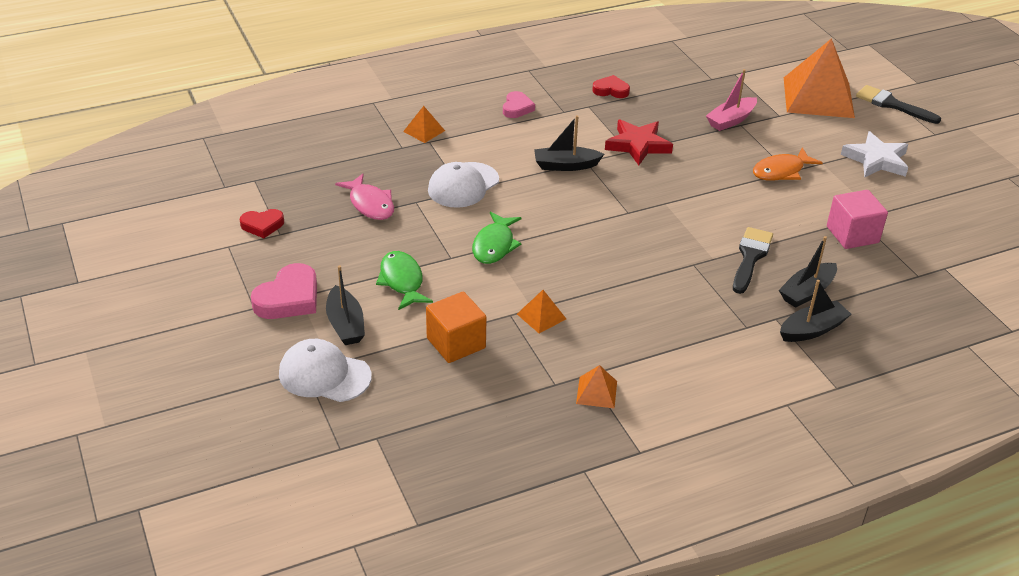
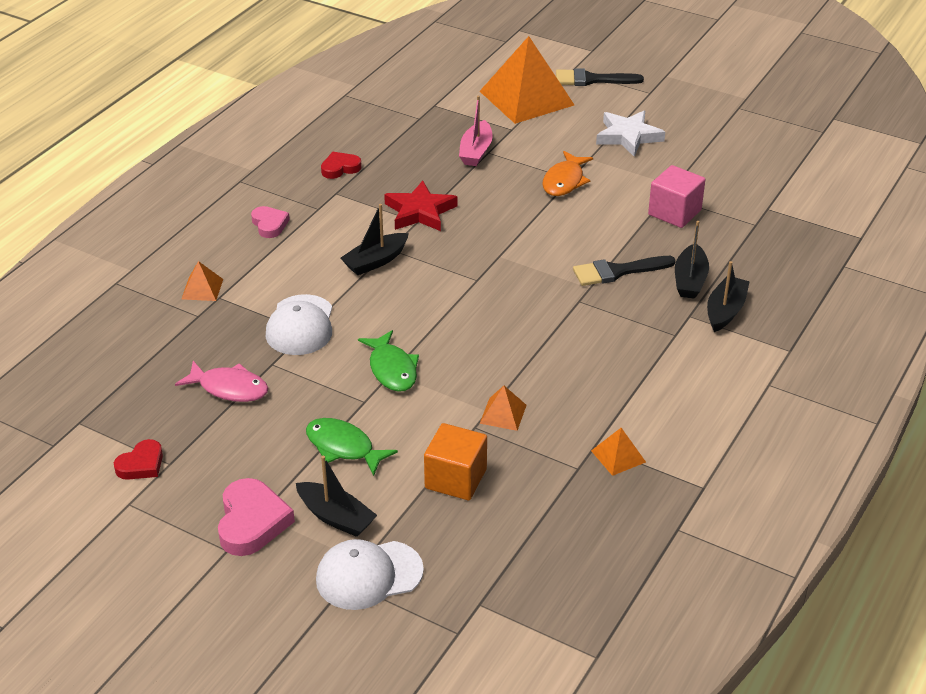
camera: 35 degrees left, 0 degrees up
black brush [733,227,773,294] -> black brush turned 90 degrees counterclockwise [573,256,676,286]

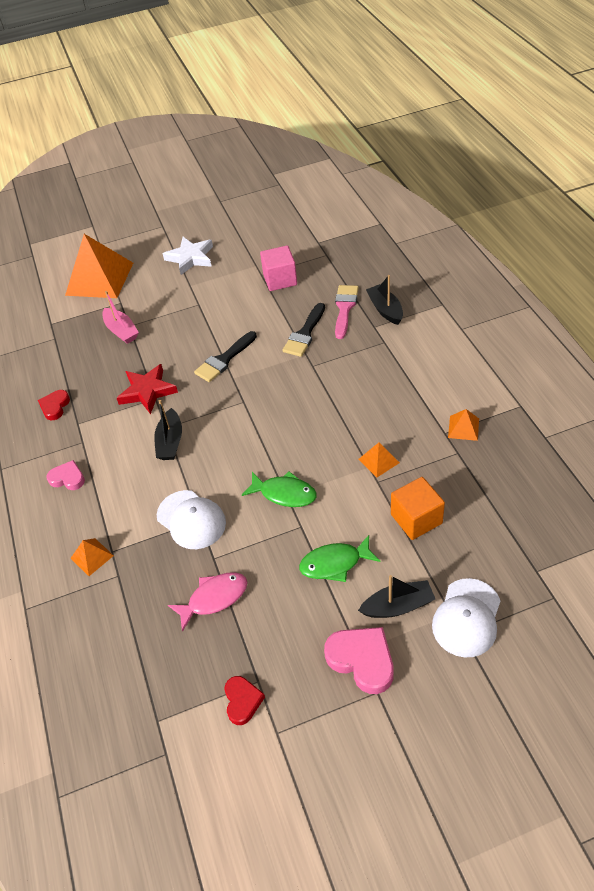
camera: 45 degrees left, 10 degrees up
orange fish [542,151,593,196] -> none
black brush [556,68,644,86] -> black brush moved to [194,331,257,382]
black boat [675,221,709,299] -> pink brush [335,285,359,339]

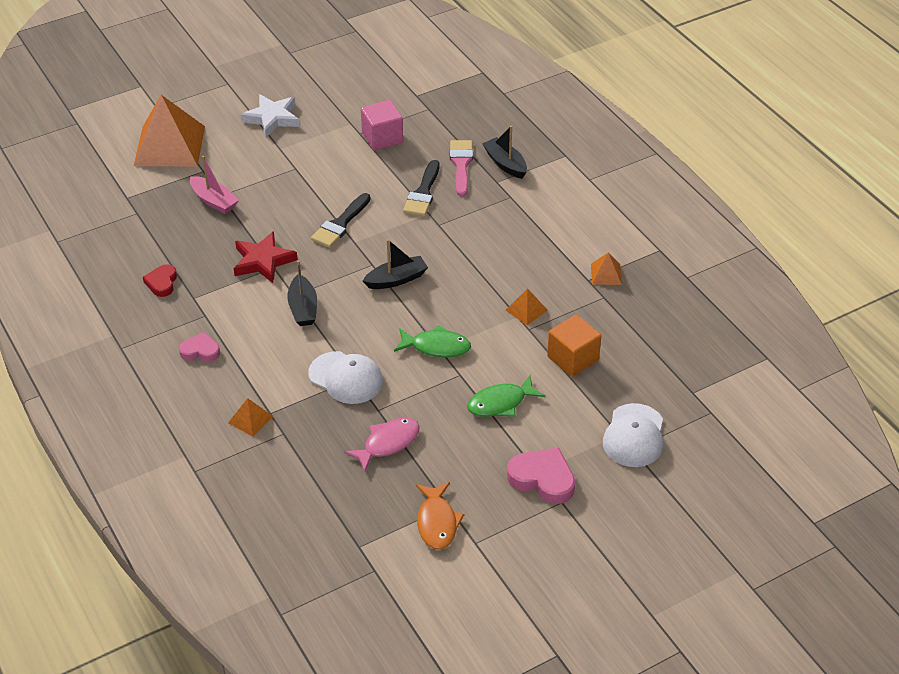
camera: 15 degrees left, 5 degrees down
red heart [224,676,265,725] -> orange fish [416,482,464,550]
black boat [358,575,435,618] -> black boat moved to [363,239,428,289]

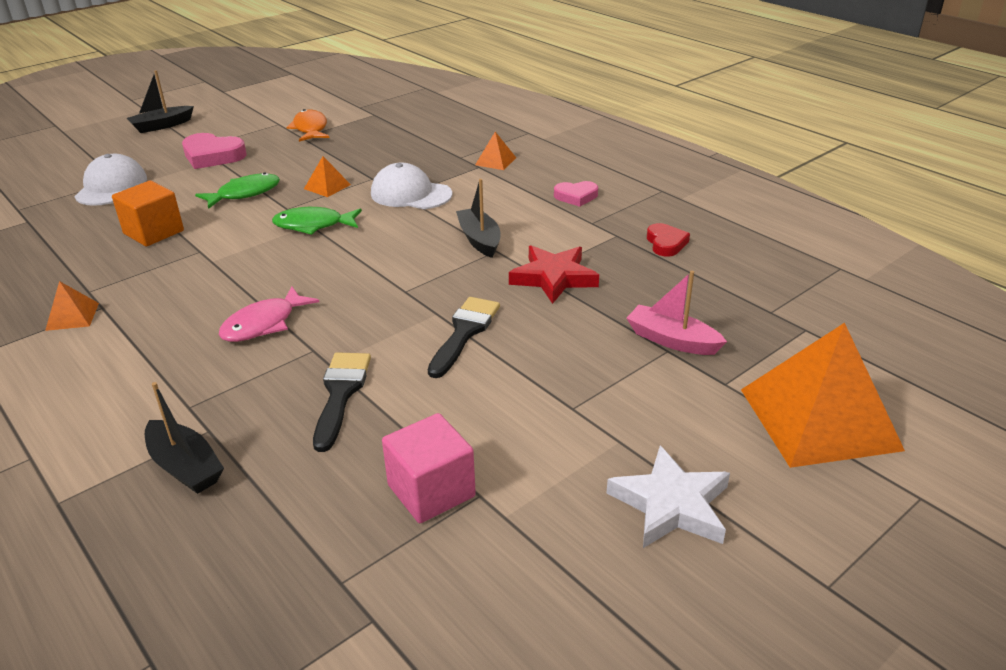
camera: 170 degrees right, 10 degrees down
pink fish [344,418,419,472] -> pink fish moved to [219,286,319,342]
black boat [363,239,428,289] -> black boat moved to [127,70,194,133]
pink brush [450,140,473,196] -> none
orange pyramid [506,288,548,325] -> orange pyramid moved to [304,156,351,197]

